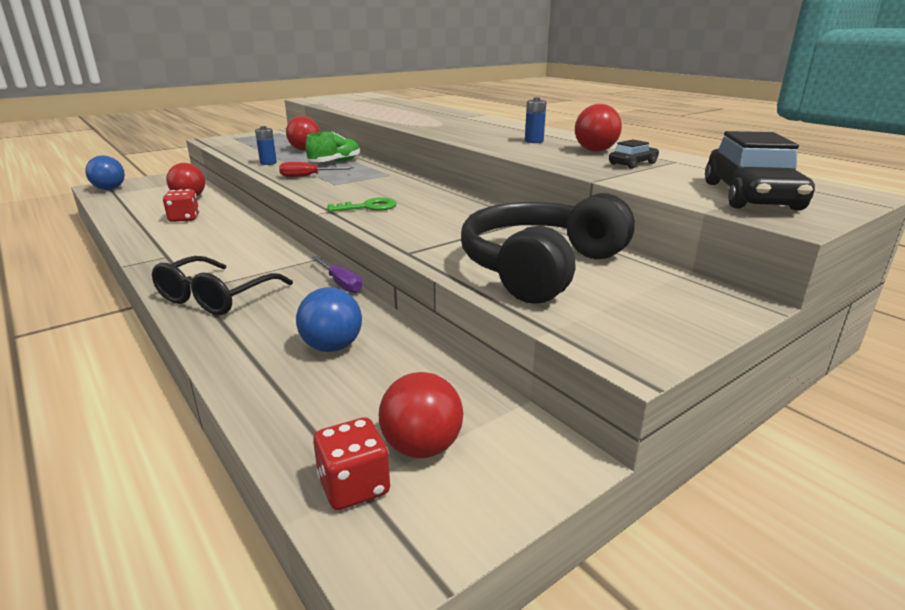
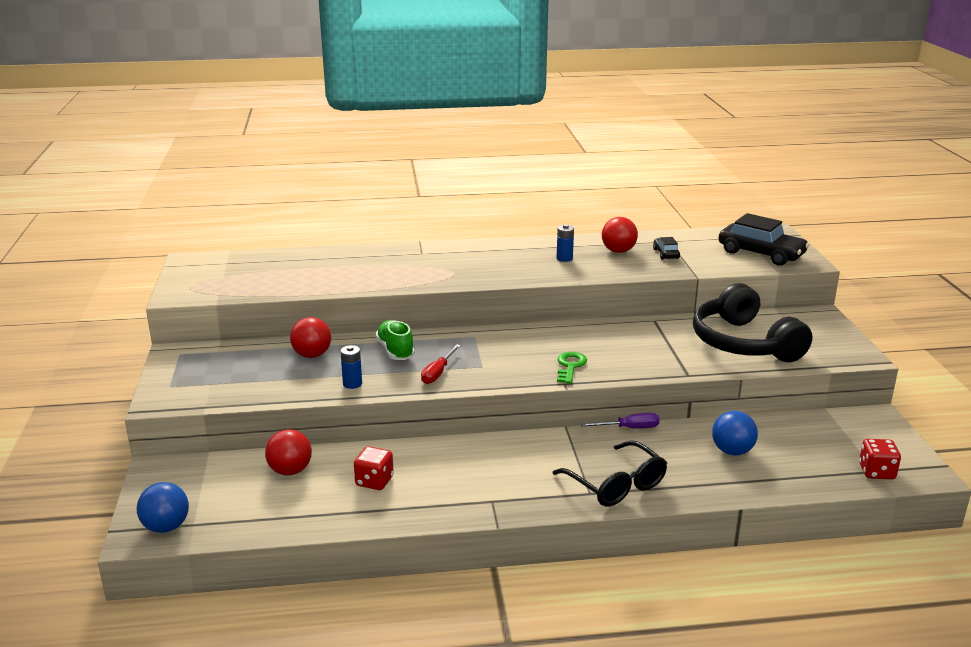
camera: 60 degrees left, 0 degrees up
red ball [379,372,463,458] -> none

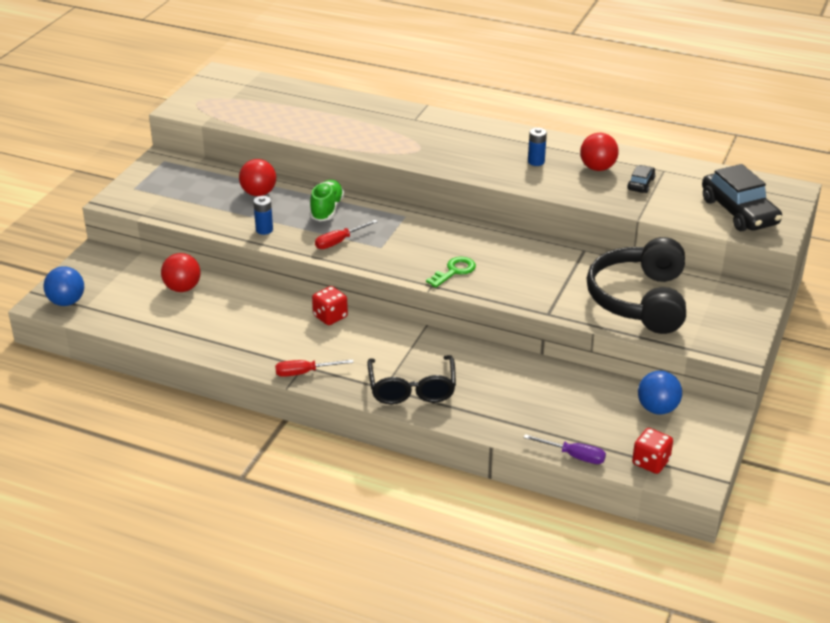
camera: 30 degrees right, 10 degrees up
red dice [354,446,394,490] -> red dice moved to [312,286,348,325]
purple screwdriver [581,413,659,428] -> purple screwdriver moved to [524,434,606,464]
blue ball [712,411,758,455] -> blue ball moved to [638,370,682,415]
none -> red screwdriver [275,359,354,377]

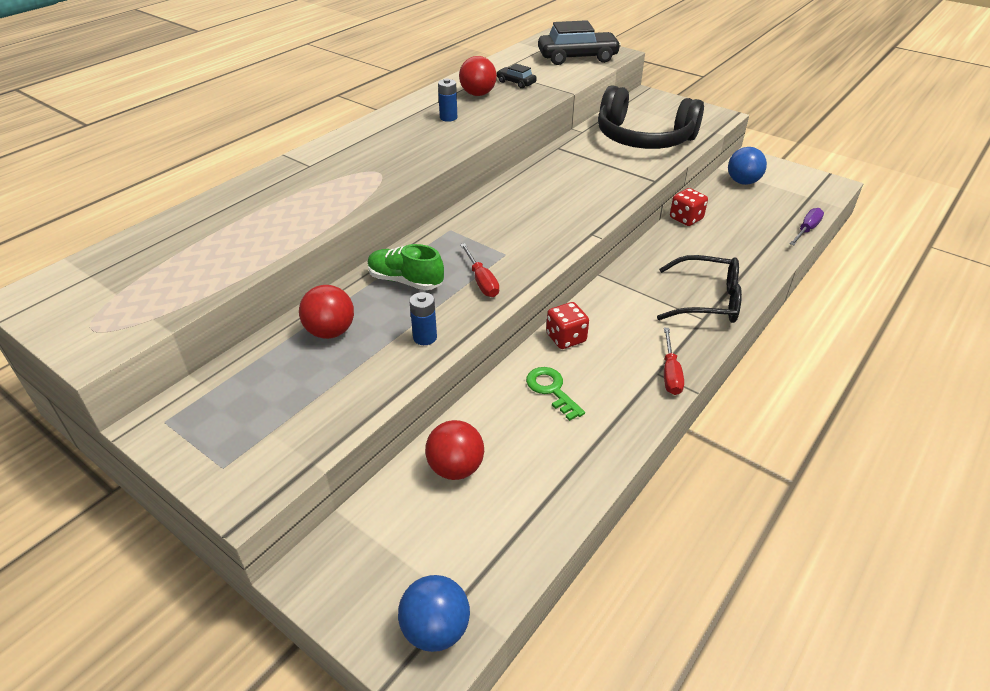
camera: 75 degrees left, 5 degrees up
green key [426,257,476,288] -> green key moved to [526,367,585,421]
red dice [632,428,673,474] -> red dice moved to [670,188,708,226]

